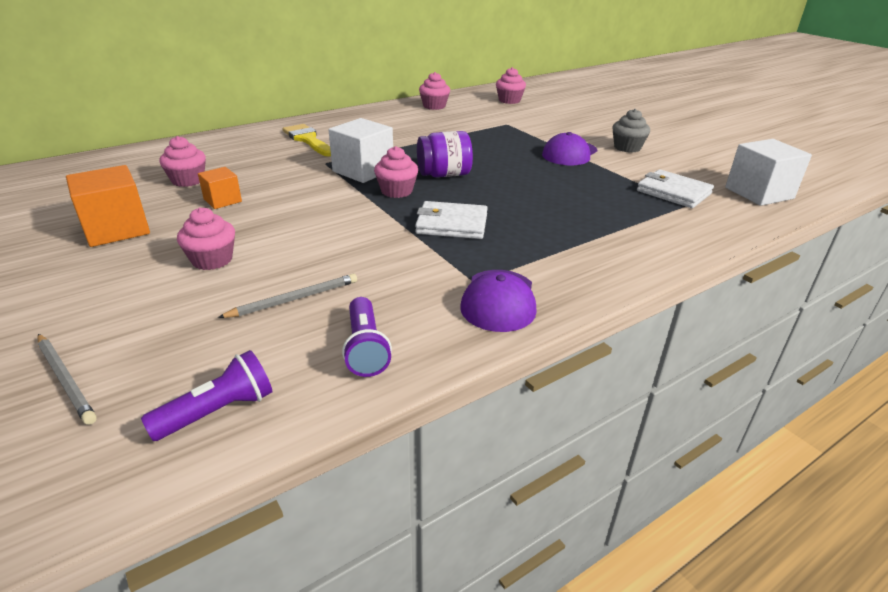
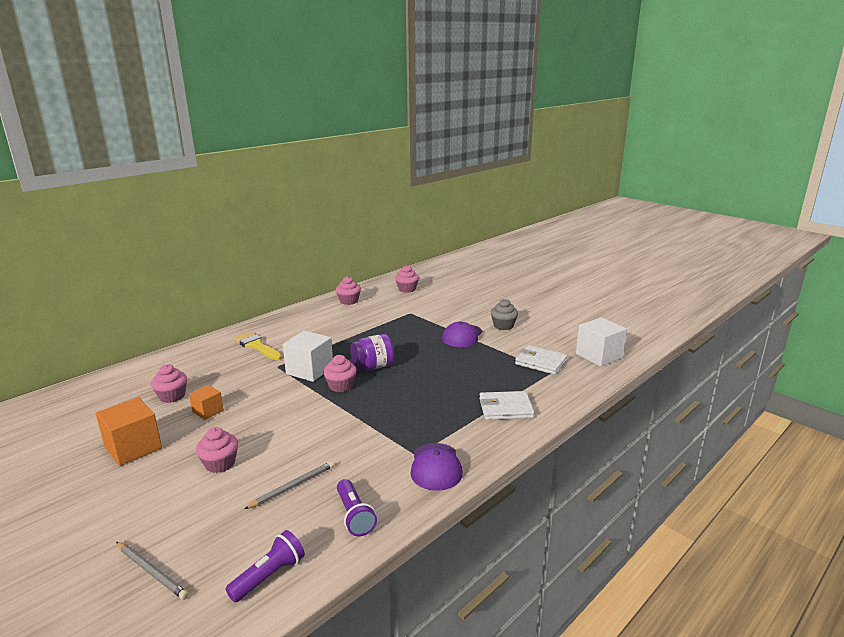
camera: 10 degrees left, 10 degrees down
white wallet [415,201,488,239] -> white wallet moved to [479,391,534,420]

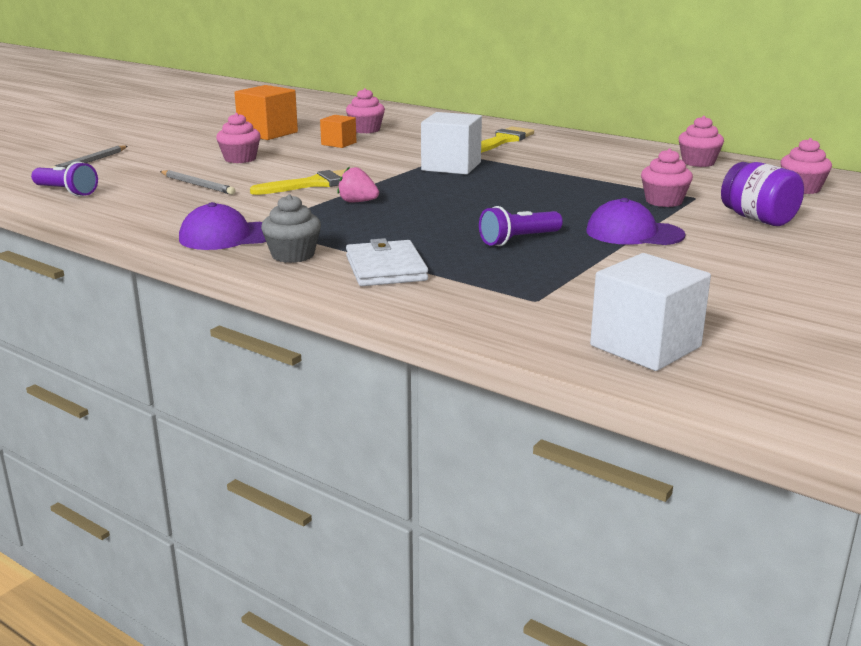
camera: 80 degrees right, 0 degrees up
pink cupcake [323,355,357,392] -> pink cupcake moved to [641,149,693,207]
purple flashlight [337,479,377,536] -> purple flashlight moved to [479,206,563,246]
purple jar [350,334,394,370] -> purple jar moved to [721,162,804,226]
grey cupcake [491,299,518,330] -> grey cupcake moved to [261,194,321,263]
white wallet [515,345,568,375] -> none
none -> yellow brush [250,169,346,195]
none -> pink strawberry [337,166,379,203]

